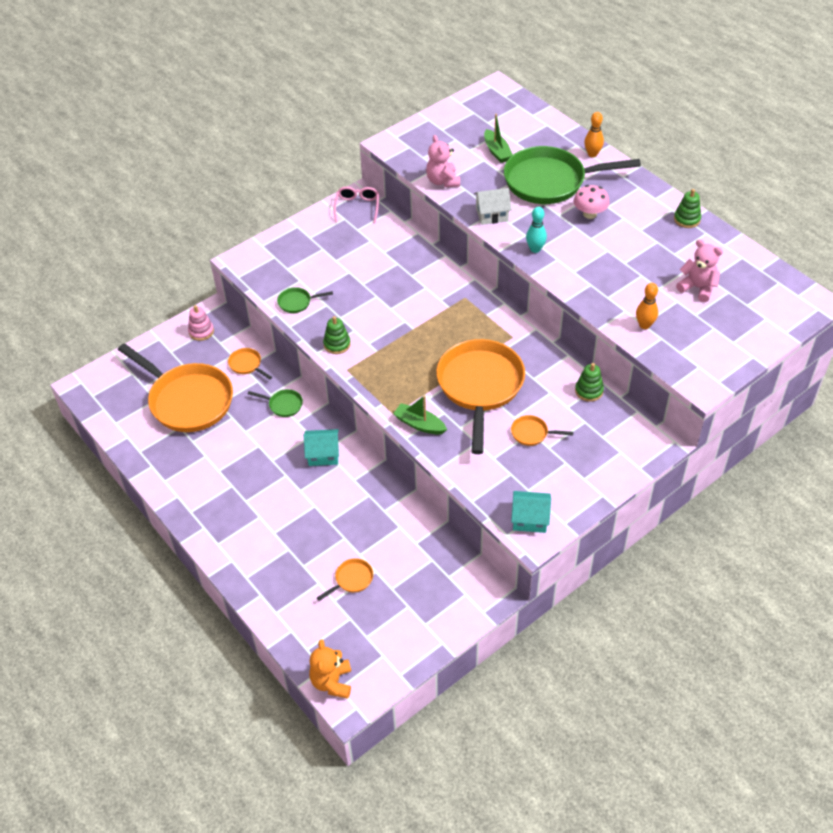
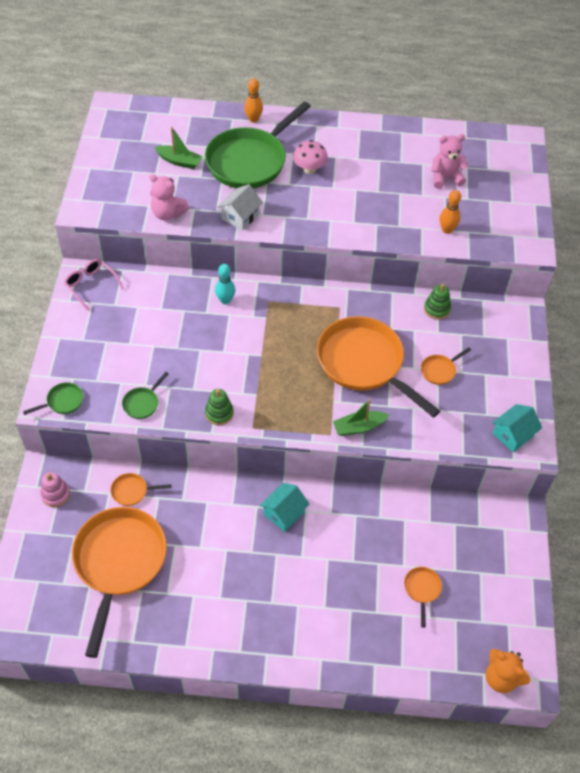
camera: 50 degrees left, 5 degrees up
orange pan [118,343,233,432] -> orange pan turned 75 degrees counterclockwise [72,507,167,658]
green pan [248,389,303,417] -> green pan moved to [23,382,83,415]
turquoise bowling pin [526,207,547,253] -> turquoise bowling pin moved to [215,264,235,304]
green stacking toy [674,189,701,228] -> none

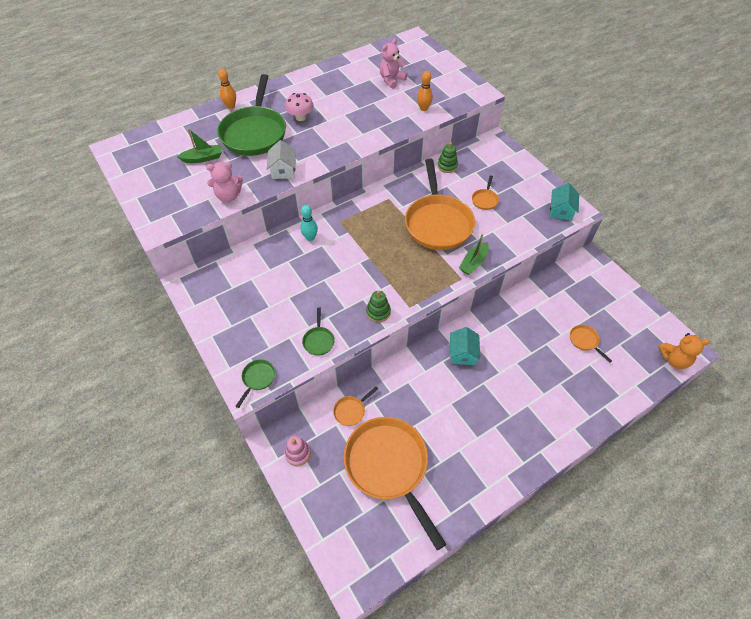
camera: 35 degrees left, 0 degrees up
pink glasses [64,259,124,311] -> none
orange pan [317,316,440,418] -> orange pan turned 105 degrees counterclockwise [405,158,475,250]

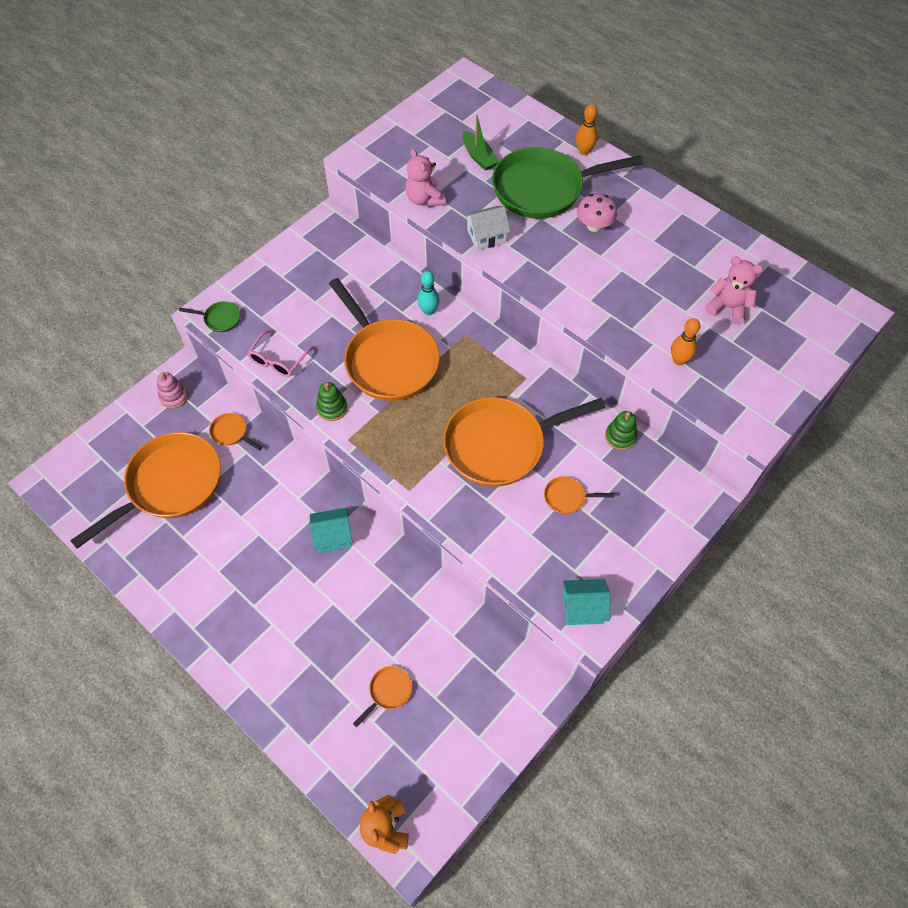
camera: 75 degrees right, 5 degrees up
green pan [302,307,335,356] -> pink glasses [247,329,314,377]
green boat [459,234,489,275] -> none
none -> orange pan [329,278,440,401]

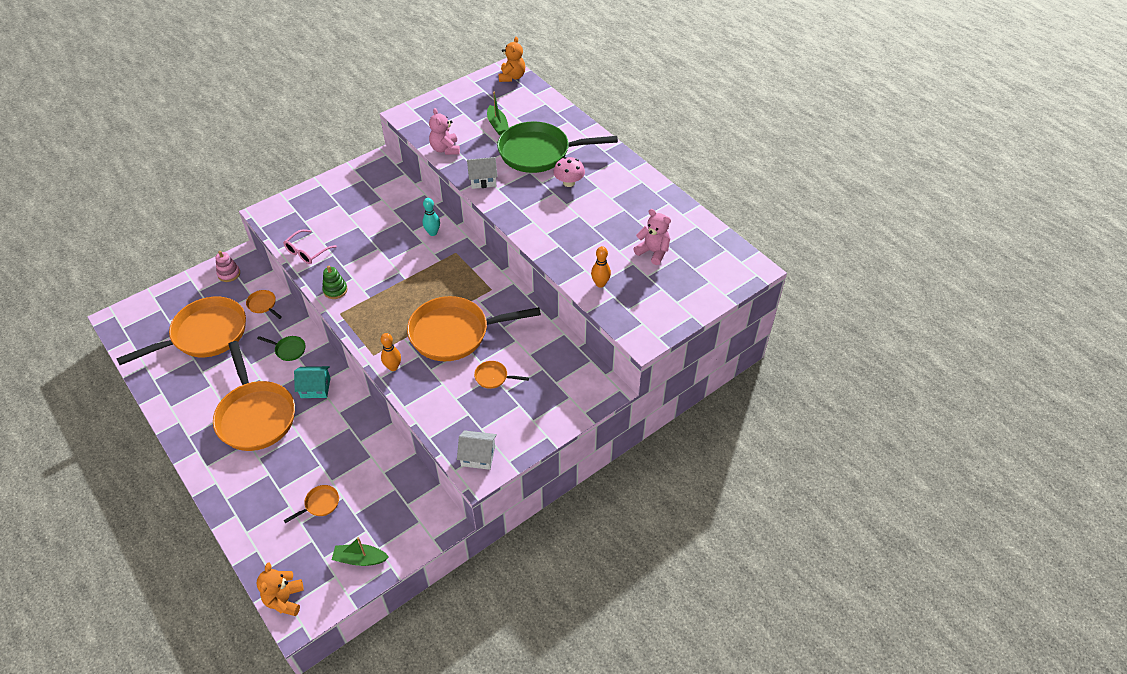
camera: 10 degrees right, 10 degrees down
green pan [179,301,240,332] -> green pan moved to [257,336,306,361]
orange pan [329,278,440,401] -> orange pan moved to [213,341,295,451]
turquoise house [563,579,610,625] -> white house [457,430,497,470]
orange bowling pin [576,104,597,155] -> orange bowling pin moved to [381,333,401,371]
green stacking toy [605,411,637,450] -> none
none -> green boat [332,537,389,566]
none -> orange teddy bear [499,37,525,82]

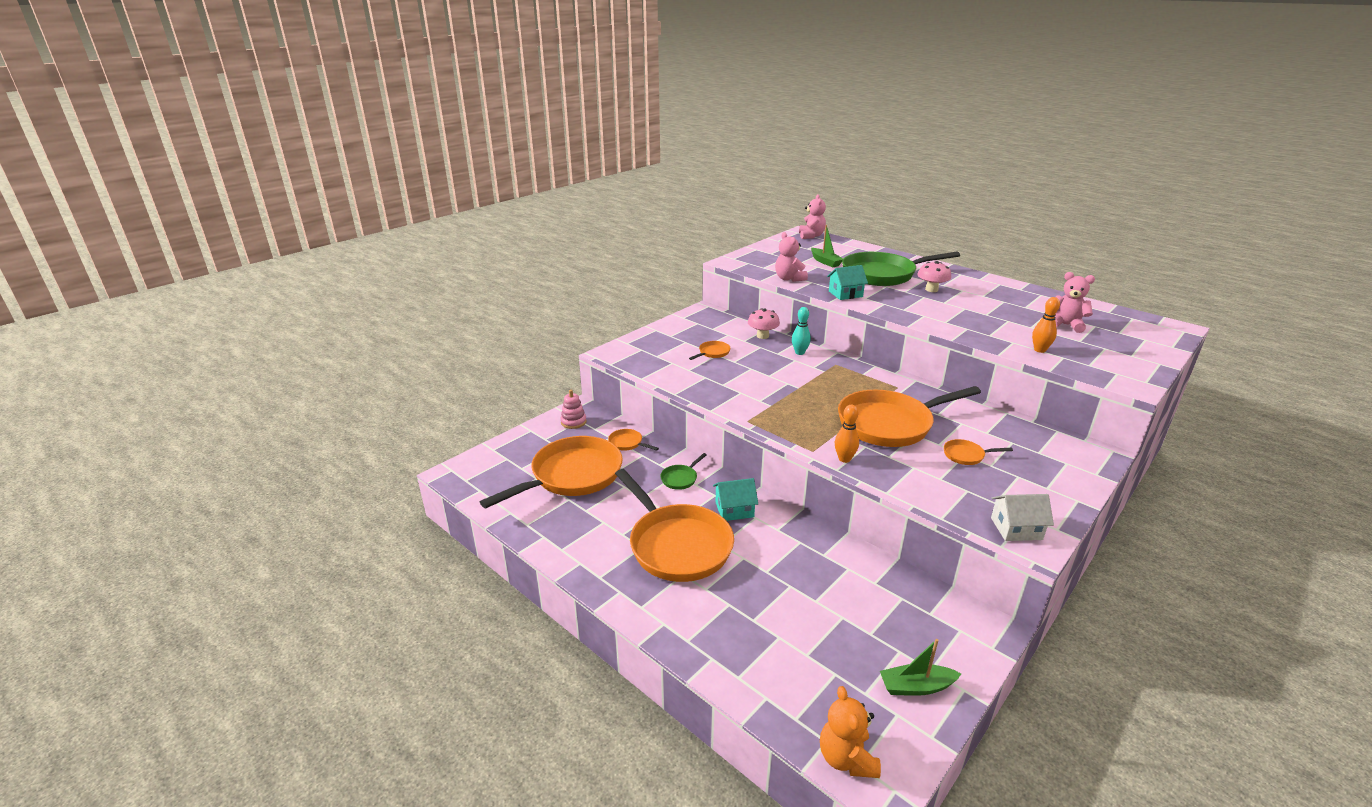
camera: 10 degrees left, 20 degrees down
green pan [257,336,306,361] -> green pan turned 120 degrees clockwise [660,453,706,490]
pink glasses [283,229,337,264] -> none
orange pan [284,485,339,523] -> orange pan moved to [689,341,730,360]
green stacking toy [322,266,348,299] -> none
white house [467,157,498,189] -> turquoise house [827,265,868,300]
orange teddy bear [499,37,525,82] -> pink teddy bear [799,194,826,239]
none -> pink mushroom [748,308,780,339]

